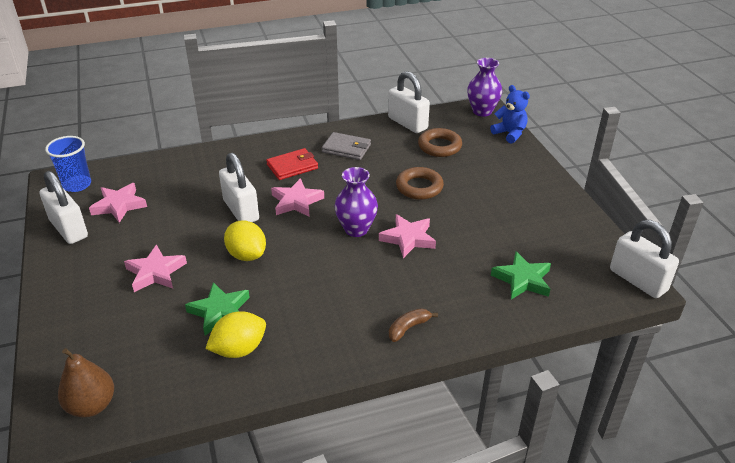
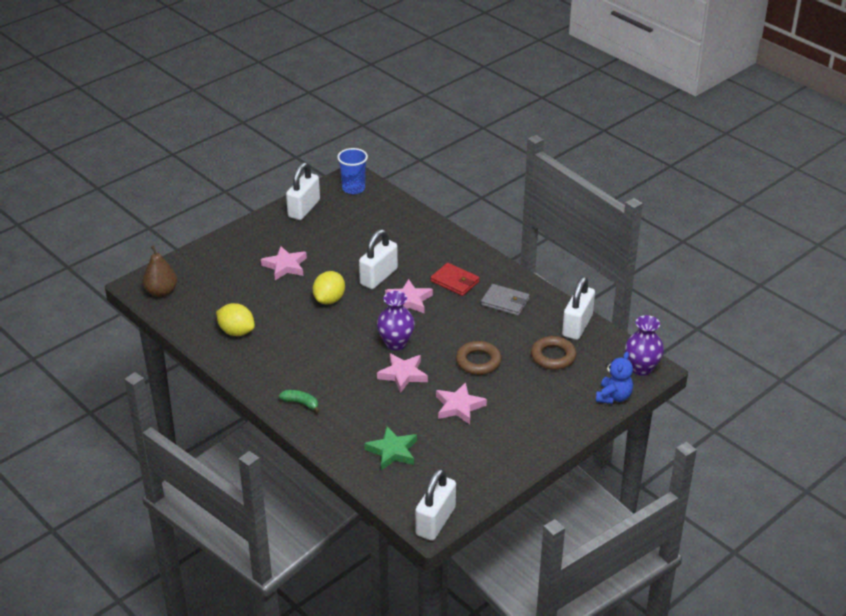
camera: 65 degrees right, 0 degrees up
pink star [89,183,147,223] -> pink star moved to [436,382,487,424]
green star [185,282,250,336] -> none
grey wallet [322,132,371,160] -> grey wallet turned 60 degrees counterclockwise [481,284,530,316]
brown banana [389,308,438,342] -> green banana [279,390,320,413]

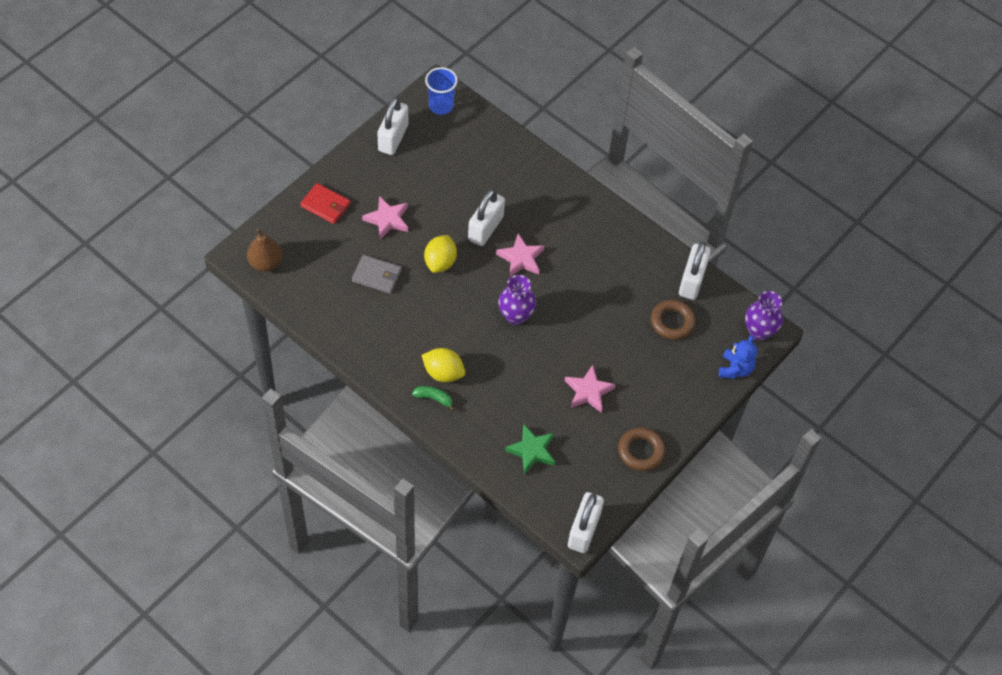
camera: 10 degrees left, 20 degrees up
yellow lemon [216,303,255,336] -> yellow lemon moved to [422,348,465,382]
pink star [377,353,428,393] -> none
red wallet [430,263,480,296] -> red wallet moved to [300,183,351,224]
brown ring [456,341,502,375] -> brown ring moved to [618,427,665,471]
grey wallet [481,284,530,316] -> grey wallet moved to [352,255,402,294]

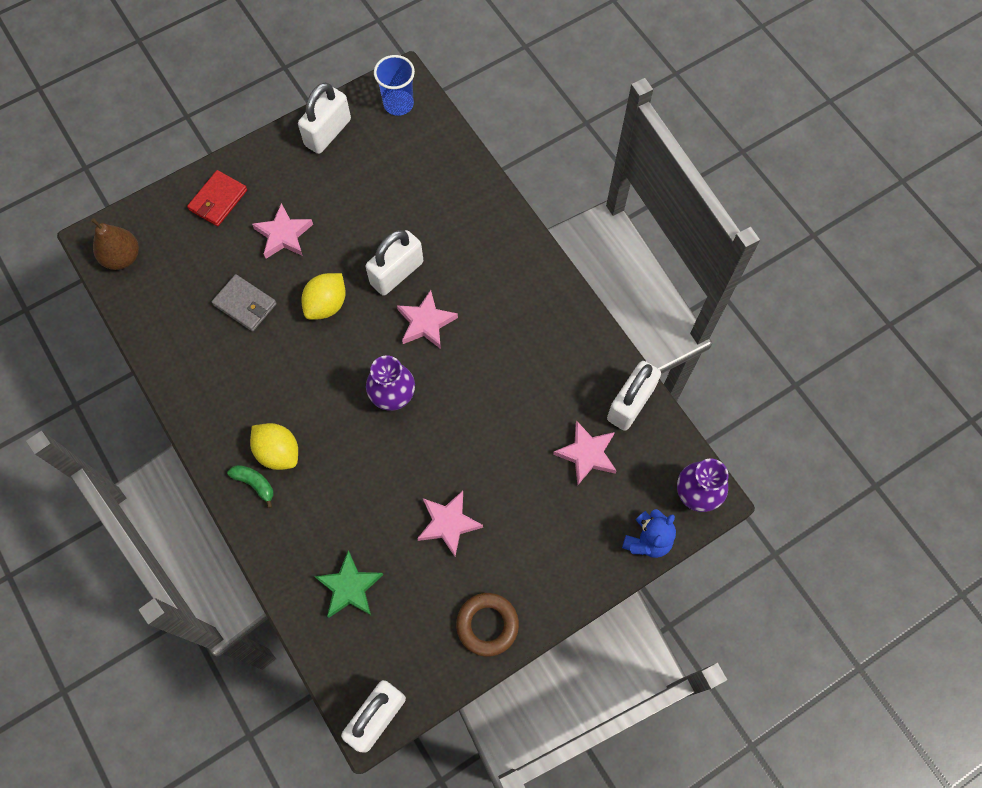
camera: 20 degrees right, 10 degrees up
red wallet [300,183,351,224] -> red wallet turned 75 degrees clockwise [187,170,247,226]
brown ring [651,300,696,340] -> pink star [553,420,617,485]

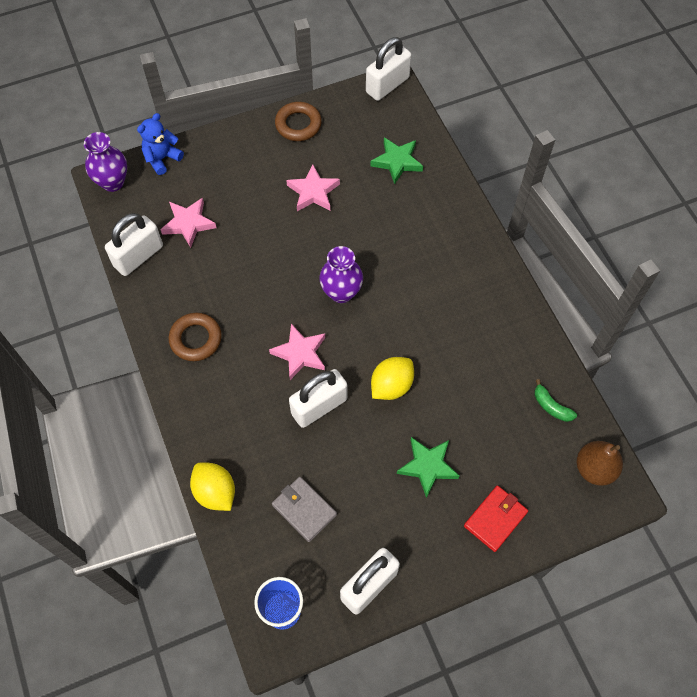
camera: 170 degrees left, 5 degrees down
grey wallet [212,274,277,332] -> grey wallet moved to [272,477,337,542]
green banana [227,465,274,508] -> green banana moved to [535,379,577,422]
yellow lemon [250,423,298,470] -> yellow lemon moved to [190,462,235,511]
pink star [252,203,313,259] -> green star [397,437,460,498]
none -> brown ring [169,313,222,361]

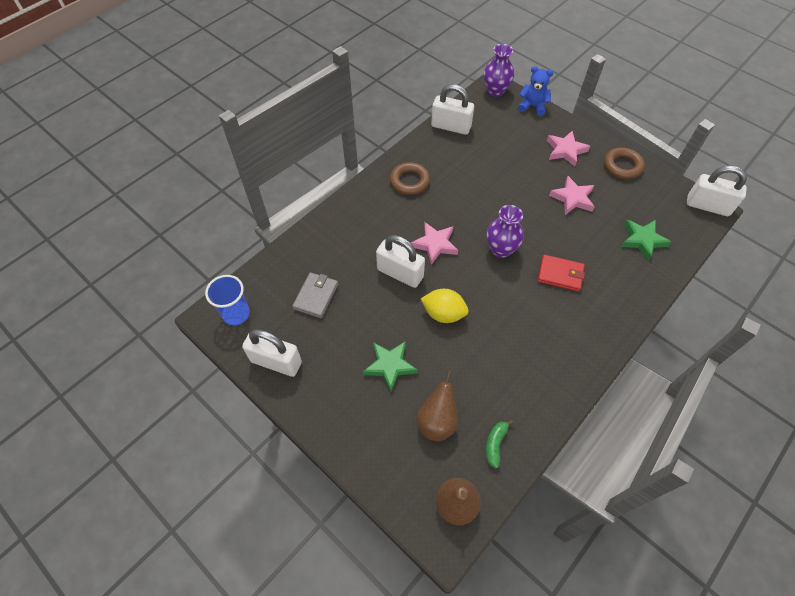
camera: 65 degrees right, 5 degrees down
pink star [160,198,216,248] -> pink star moved to [547,131,590,166]
yellow lemon [190,462,235,511] -> none
red wallet [464,485,528,552] -> red wallet moved to [537,254,585,292]
none -> brown pear [416,371,458,441]

